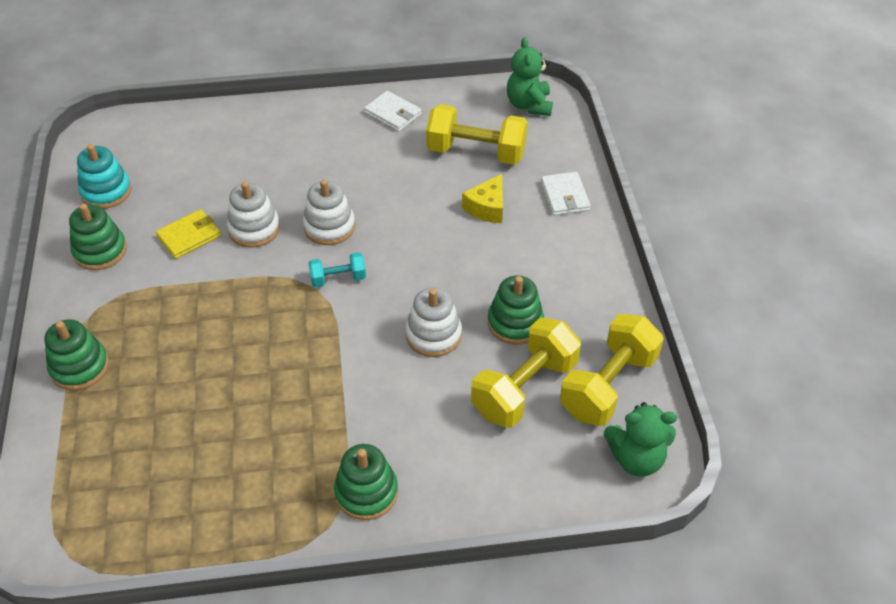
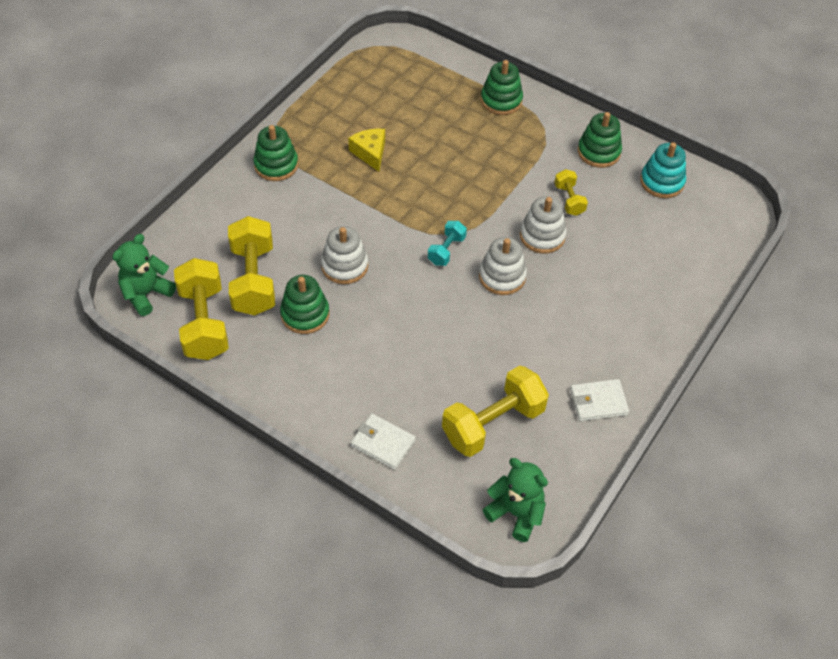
camera: 130 degrees right, 5 degrees up
yellow wallet [156,209,221,259] -> yellow dumbbell [554,169,588,216]
yellow cheese [462,174,503,223] -> yellow cheese moved to [348,129,385,172]

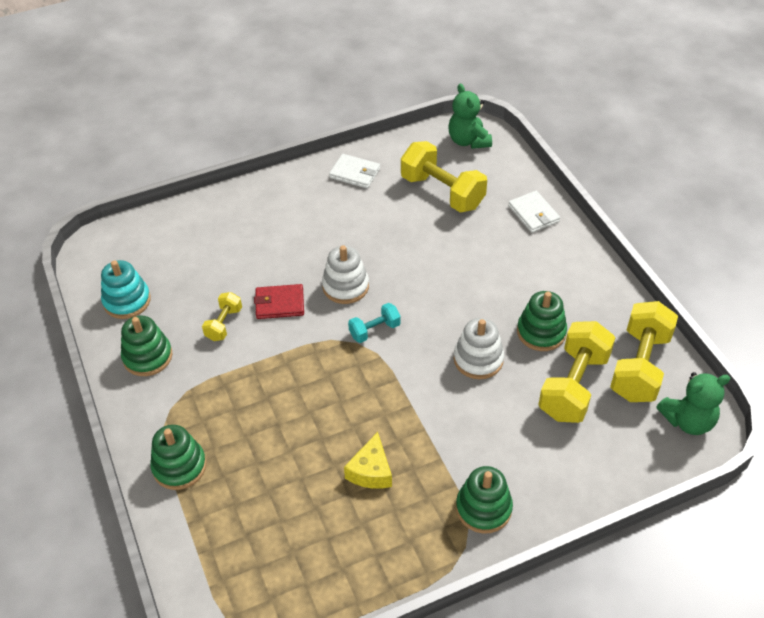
camera: 145 degrees left, 5 degrees down
yellow dumbbell [442,365,549,457] -> yellow dumbbell turned 45 degrees clockwise [401,141,487,213]
white stacking toy [520,197,567,254] -> red wallet [254,284,304,319]

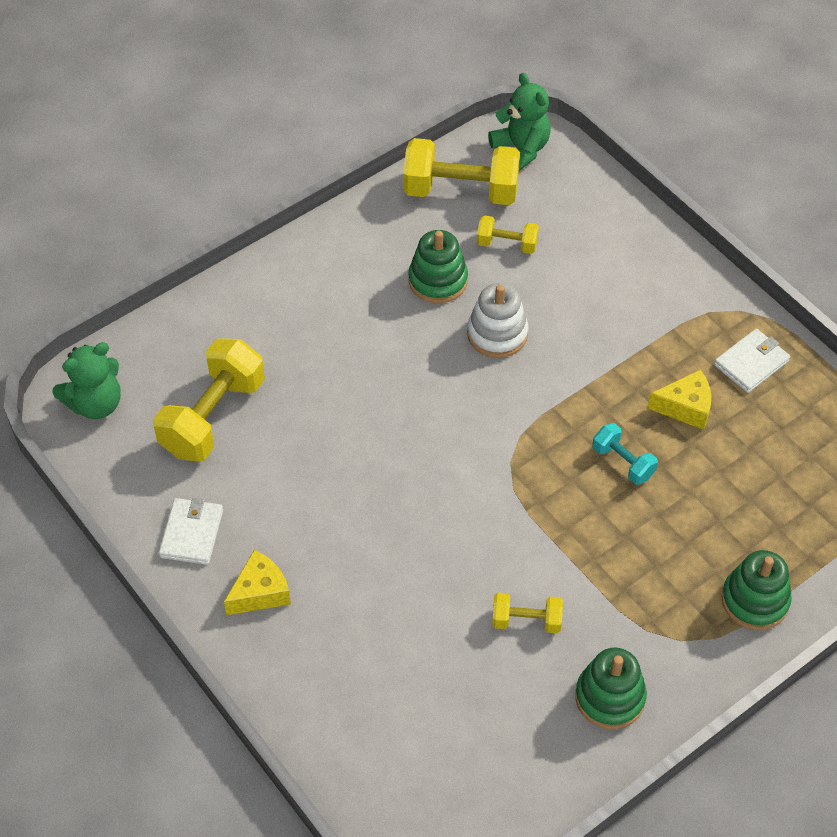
camera: 105 degrees left, 5 degrees up
turquoise stacking toy [101,260,151,319] -> none
red wallet [254,284,304,319] -> none
white stacking toy [322,245,369,304] -> none
turquoise dumbbell [348,303,400,343] -> turquoise dumbbell moved to [592,423,658,485]
green stacking toy [456,466,513,534] -> none
white wallet [508,191,560,233] -> white wallet moved to [714,329,790,393]
yellow dumbbell [538,321,616,423] -> yellow dumbbell [477,215,539,254], size x0.51
none -> yellow cheese [224,550,291,615]

